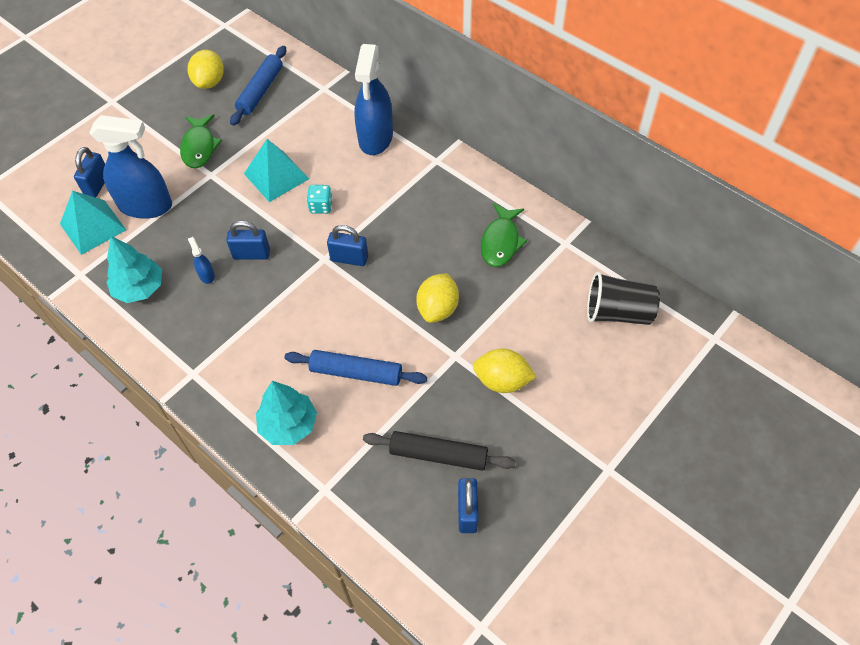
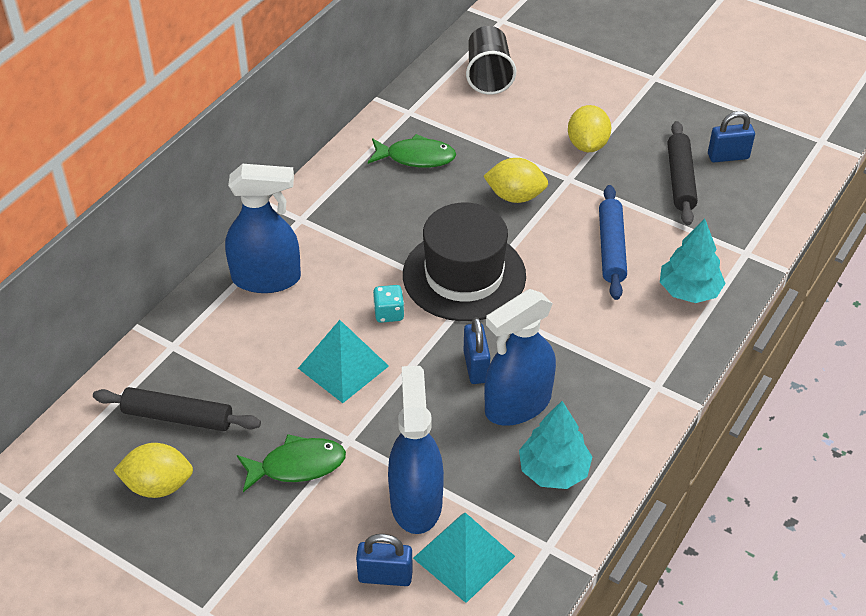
camera: 100 degrees left, 10 degrees down
blue spray bottle [188,237,215,284] -> blue spray bottle [484,289,556,426], size x2.50
blue rolling pin [230,46,286,126] -> black rolling pin [93,387,261,431]
blue padlock [327,225,368,266] -> black hat [403,203,526,321]

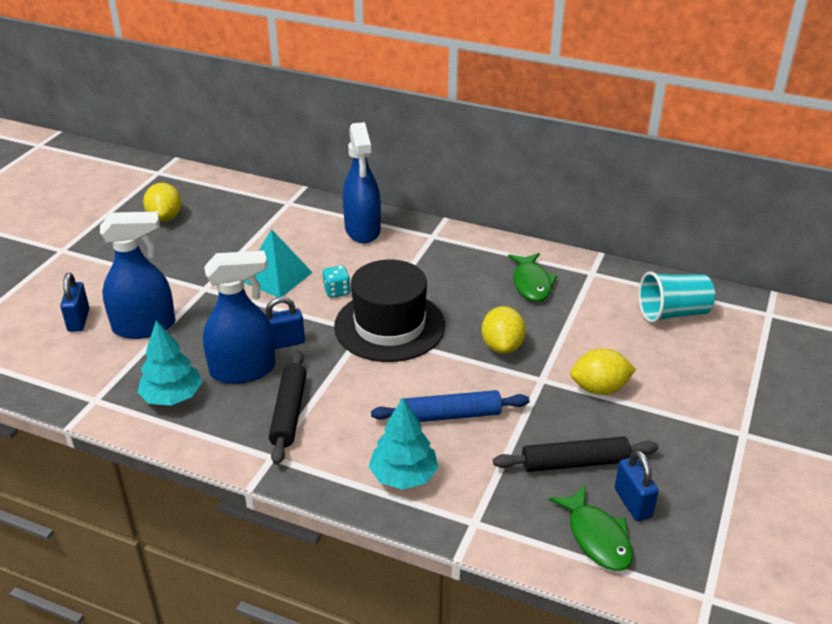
camera: 80 degrees right, 10 degrees down
black rolling pin [93,387,261,431] -> black rolling pin moved to [269,350,307,465]
green fish [237,434,346,492] -> green fish moved to [549,485,633,571]
turquoise pyramid [413,513,515,603] -> none
black cup [466,26,516,95] -> turquoise cup [639,272,715,323]
blue spray bottle [484,289,556,426] -> blue spray bottle turned 120 degrees clockwise [203,251,275,384]

